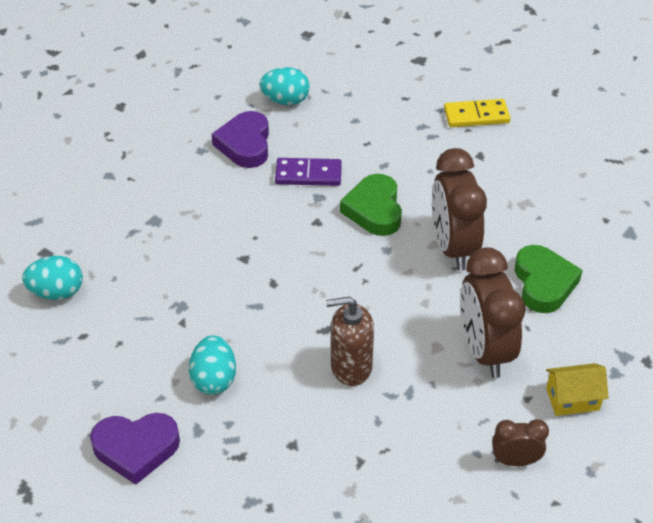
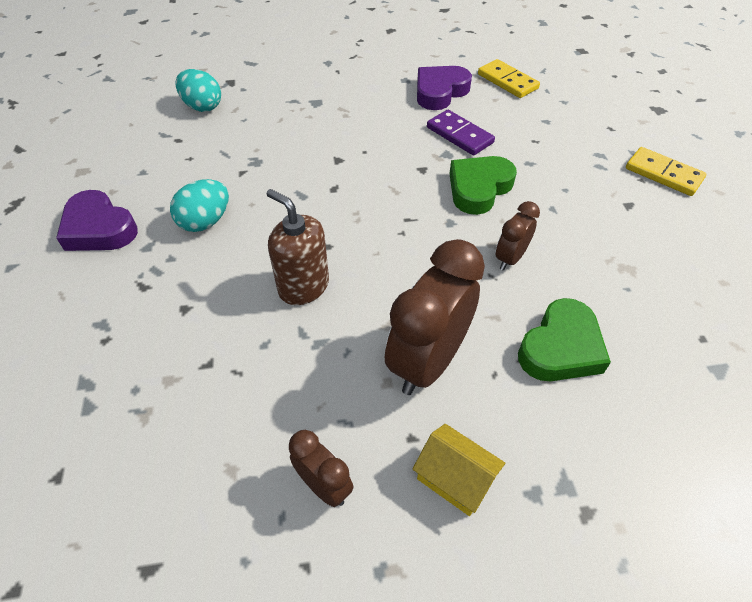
camera: 45 degrees right, 5 degrees up
turquoise egg [259,67,310,105] -> yellow domino [478,59,540,98]
brown clock [432,148,487,271] -> brown clock [496,201,540,271], size x0.52

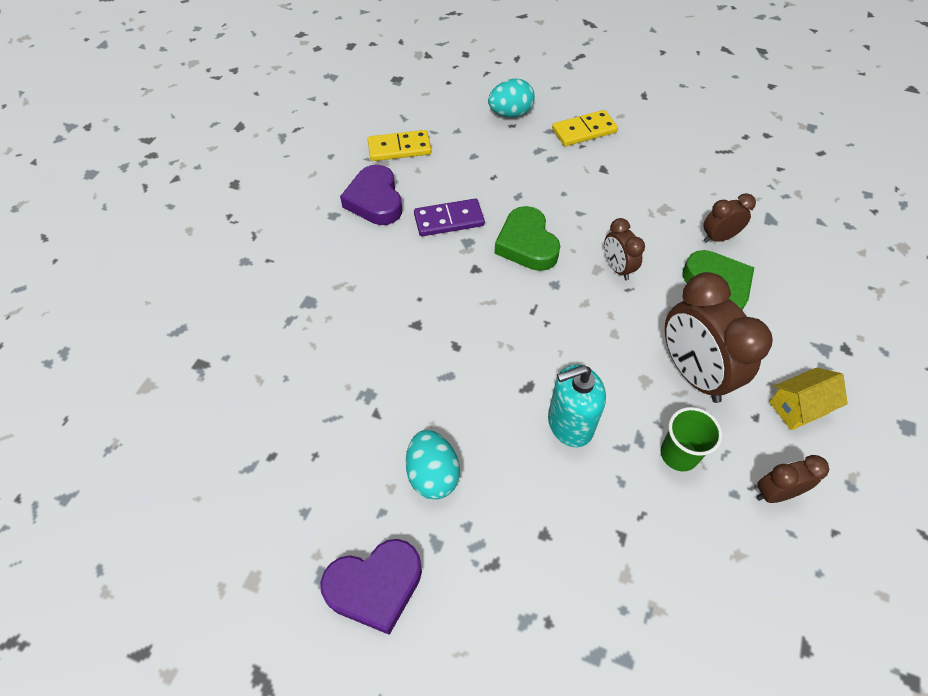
camera: 60 degrees left, 5 degrees up
turquoise egg [176,69,221,112] -> turquoise egg moved to [488,78,535,117]
brown soap dispenser [267,189,329,305] -> turquoise soap dispenser [548,365,606,447]
none -> green cup [661,407,722,471]
none -> brown clock [703,193,756,243]

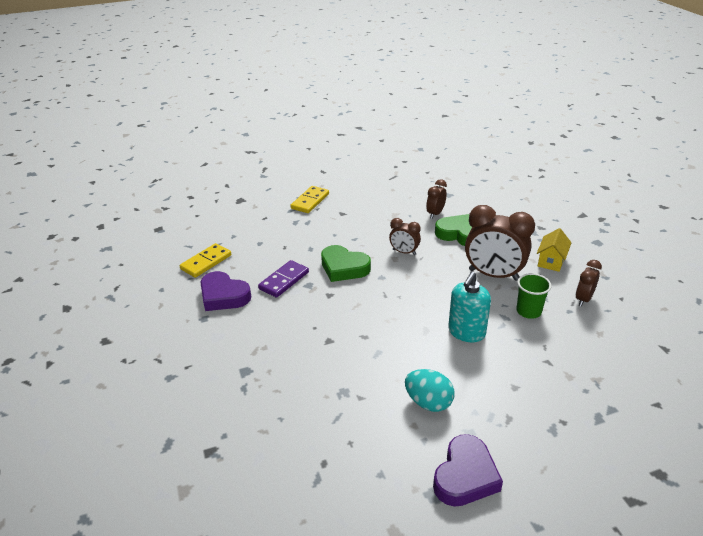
camera: 40 degrees left, 20 degrees down
turquoise egg [488,78,535,117] -> none

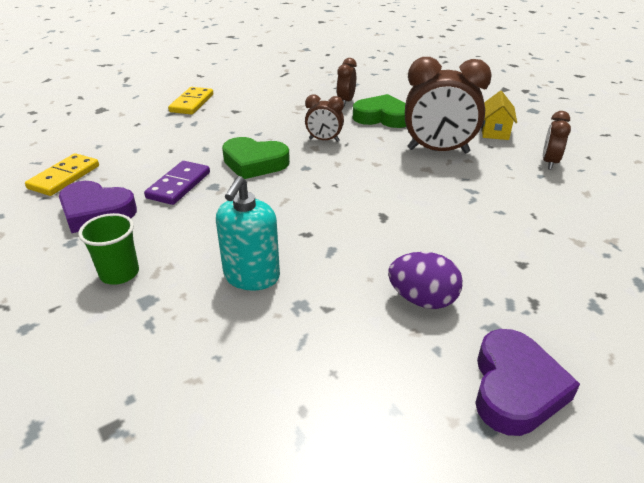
camera: 15 degrees left, 0 degrees up
turquoise egg [405,369,454,412] -> purple egg [388,252,463,309]
turquoise soap dispenser [448,272,491,342] -> turquoise soap dispenser moved to [216,176,280,290]
green cup [516,273,551,319] -> green cup moved to [79,213,139,285]

